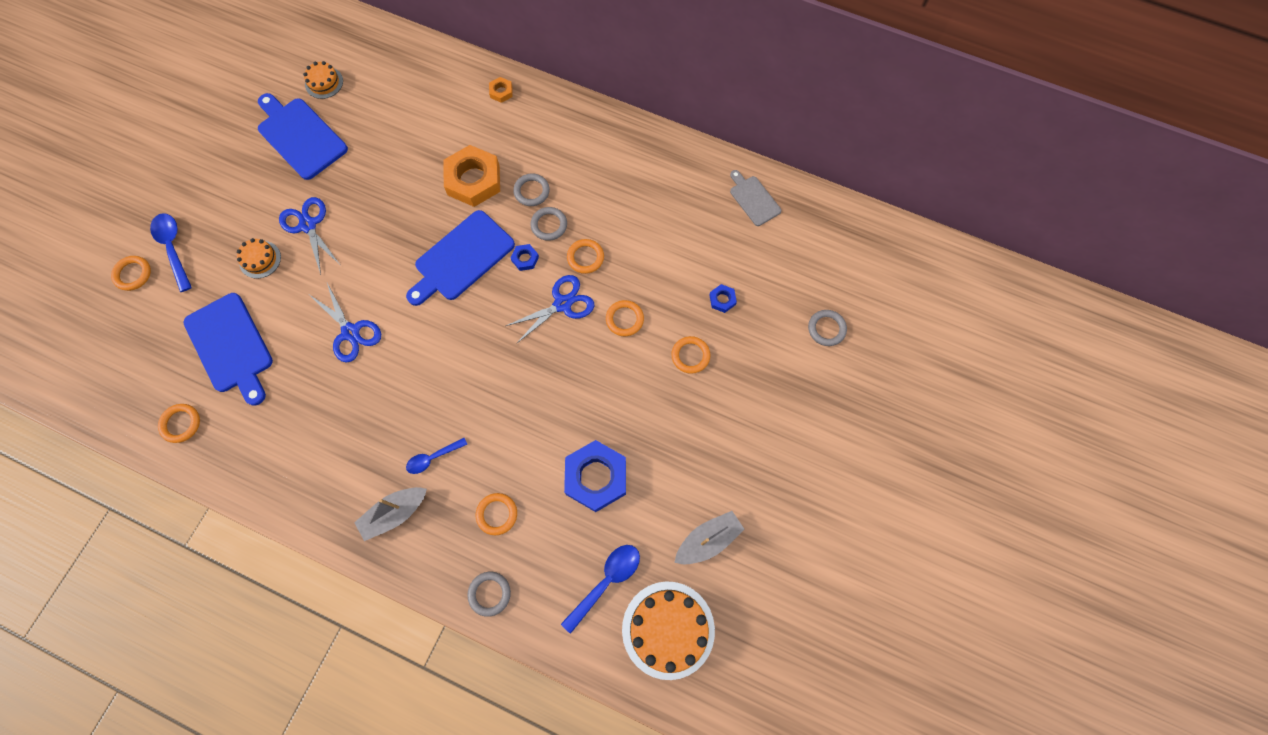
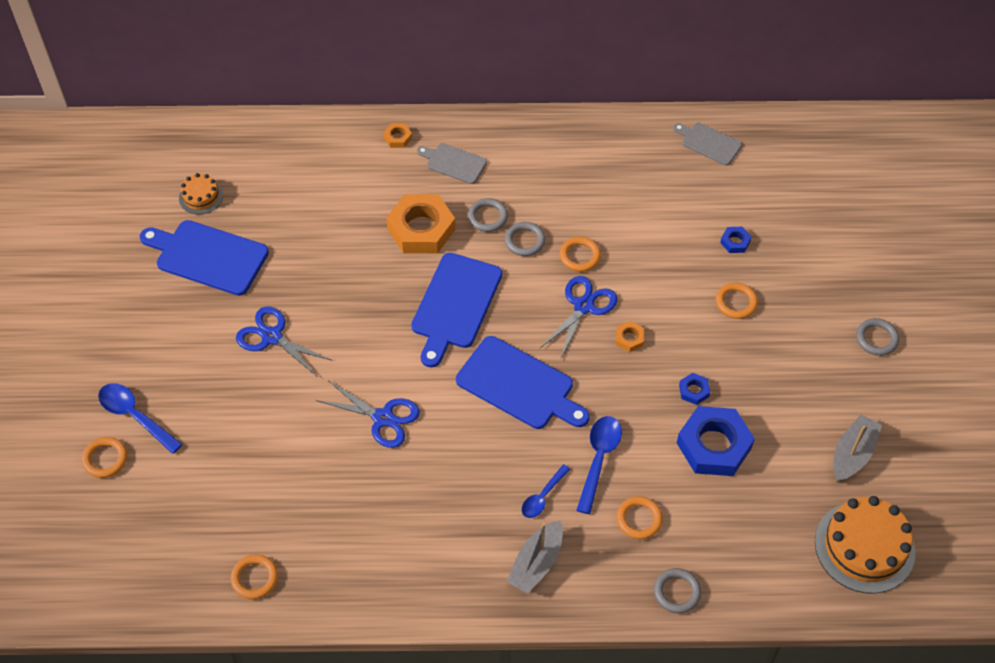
camera: 25 degrees left, 15 degrees down
blue cutting board [183,293,273,406] -> blue cutting board moved to [456,336,590,429]
orange cake [237,238,281,279] -> none
blue nut [511,244,539,271] -> blue nut moved to [679,373,710,405]
blue spoon [561,545,640,634] -> blue spoon moved to [576,416,622,514]
orange ring [606,300,644,336] -> none
grey ring [808,310,847,346] -> grey ring moved to [856,318,899,356]
none -> grey cutting board [417,143,487,184]
none -> orange nut [616,321,644,352]

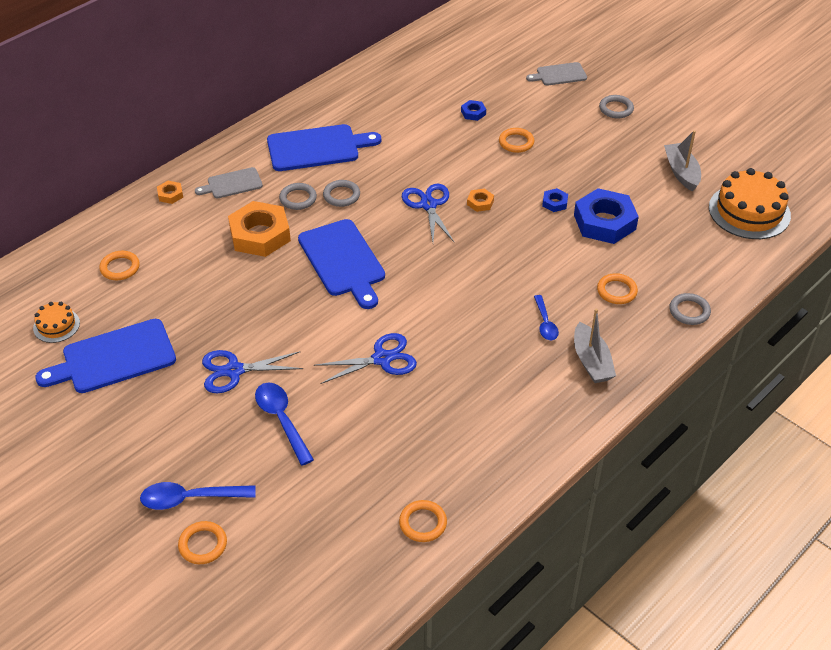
camera: 45 degrees left, 10 degrees down
blue cutting board [456,336,590,429] -> blue cutting board moved to [267,124,381,171]
orange ring [560,237,601,272] -> orange ring moved to [99,251,140,280]
blue spoon [576,416,622,514] -> blue spoon moved to [255,383,314,466]
grey cutting board [673,123,742,165] -> grey cutting board moved to [526,62,587,86]

